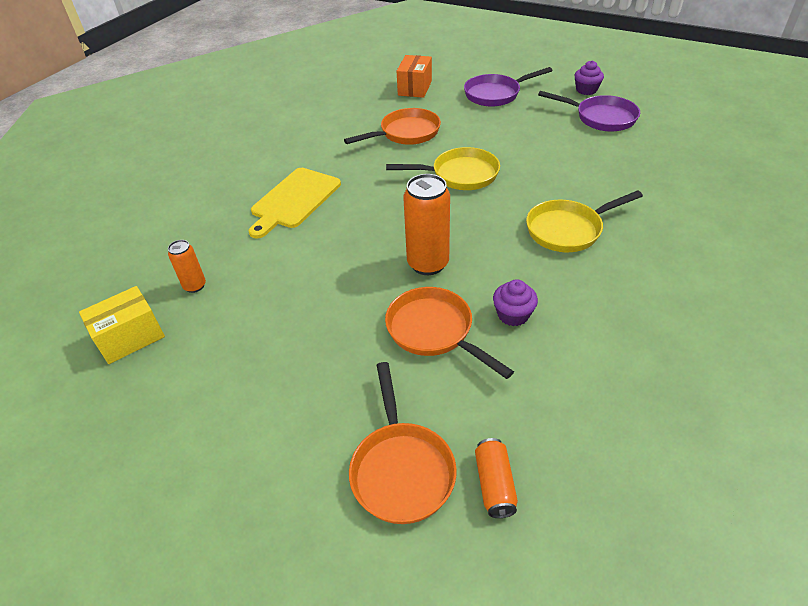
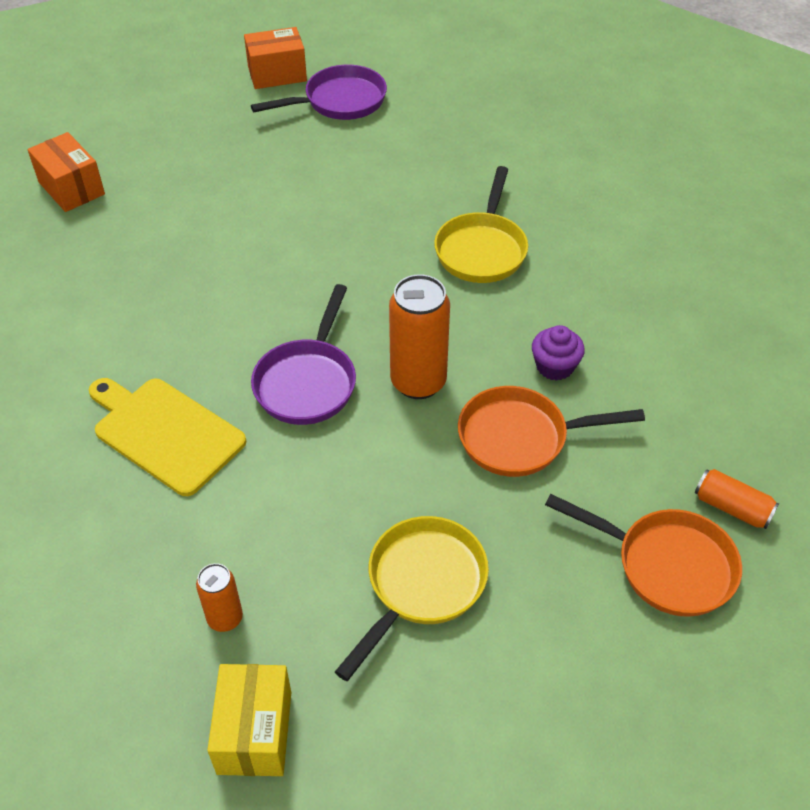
camera: 55 degrees left, 5 degrees up
yellow cutting board [249,168,341,239] -> yellow cutting board turned 150 degrees clockwise [89,378,246,496]
orange pan [344,108,441,145] -> none
yellow pan [386,147,500,190] -> yellow pan moved to [335,516,489,681]
purple pan [464,67,553,107] -> purple pan moved to [251,284,356,425]
purple cupcake [575,61,604,95] -> orange box [244,27,307,89]

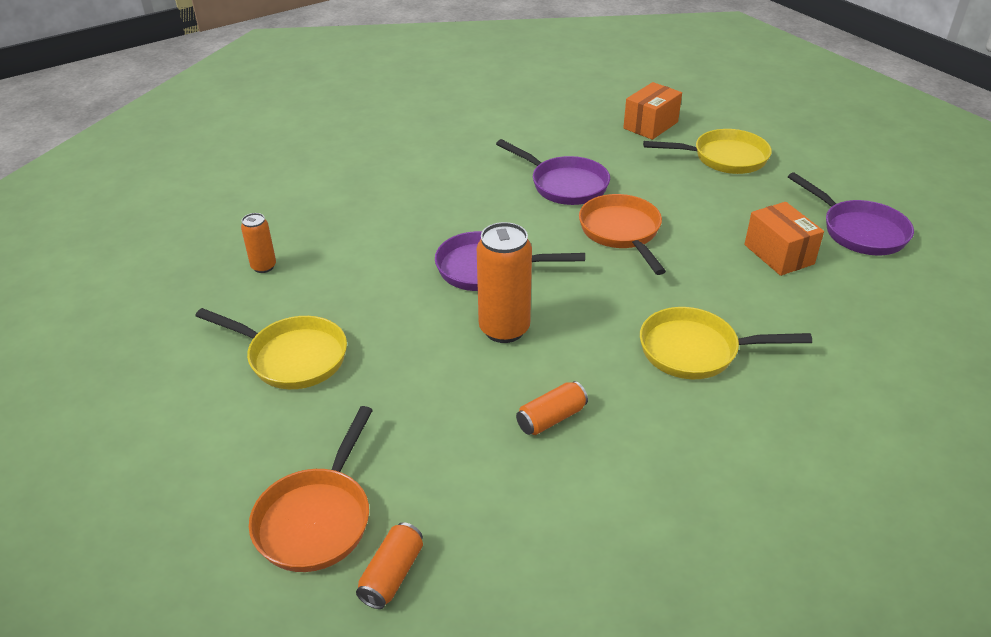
camera: 80 degrees right, 10 degrees down
yellow cutting board [89,378,246,496] -> none
yellow box [207,664,291,776] -> none
orange box [244,27,307,89] -> orange box moved to [744,202,824,276]
orange pan [458,386,645,477] -> orange pan moved to [579,194,666,275]
purple cupcake [532,325,585,381] -> orange can [516,381,588,435]
none -> purple pan [496,139,610,205]
none -> yellow pan [643,129,772,174]

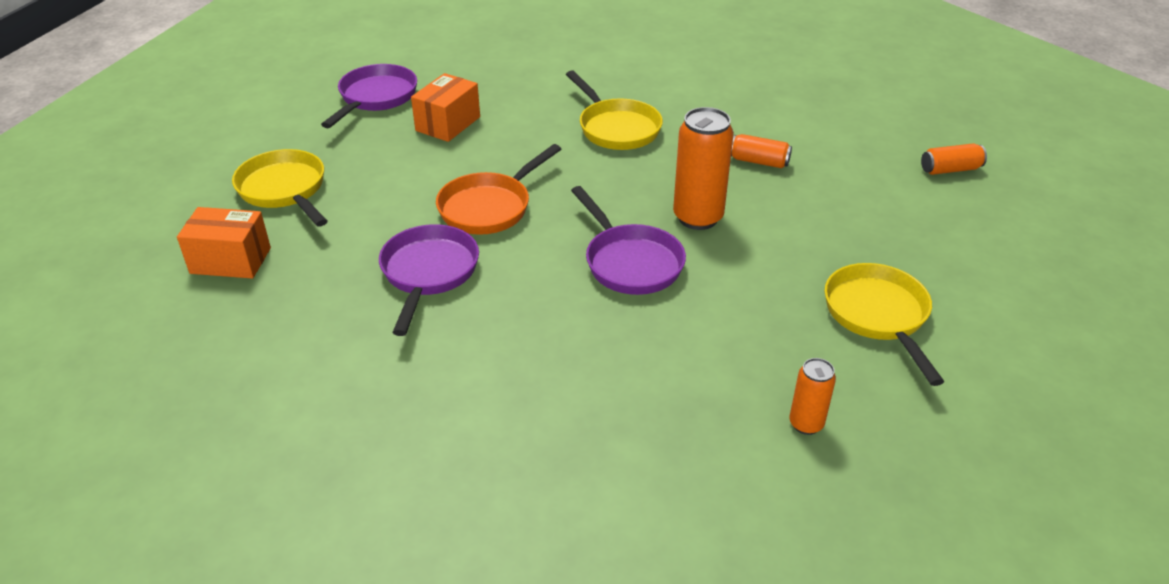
camera: 125 degrees left, 0 degrees up
orange pan [249,406,373,572] -> none

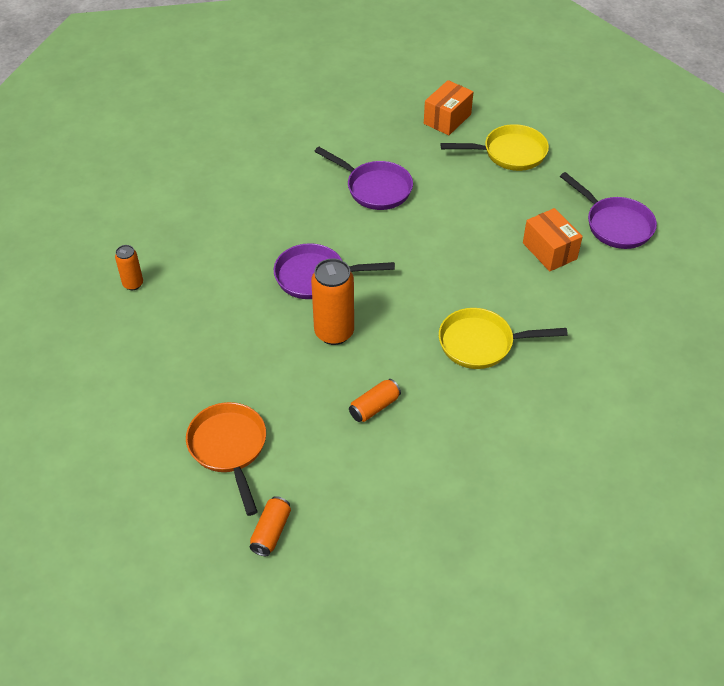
camera: 120 degrees right, 10 degrees up
orange pan [436,144,561,235] -> orange pan moved to [186,402,266,516]
yellow pan [824,263,944,386] -> none

